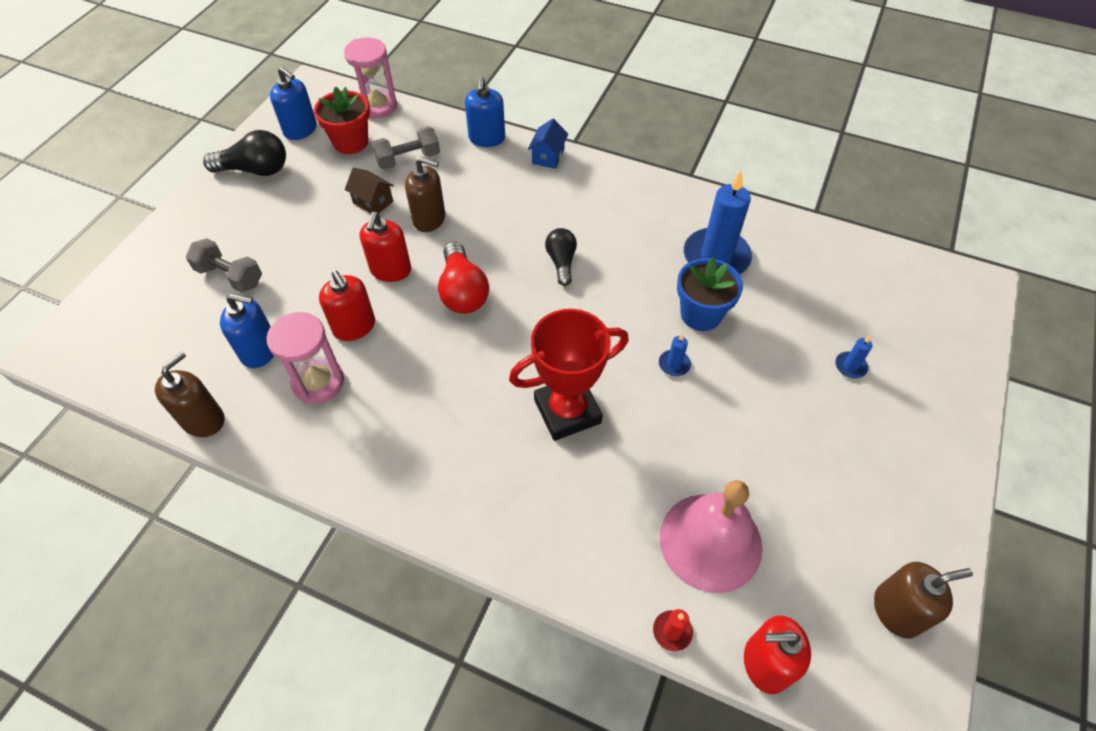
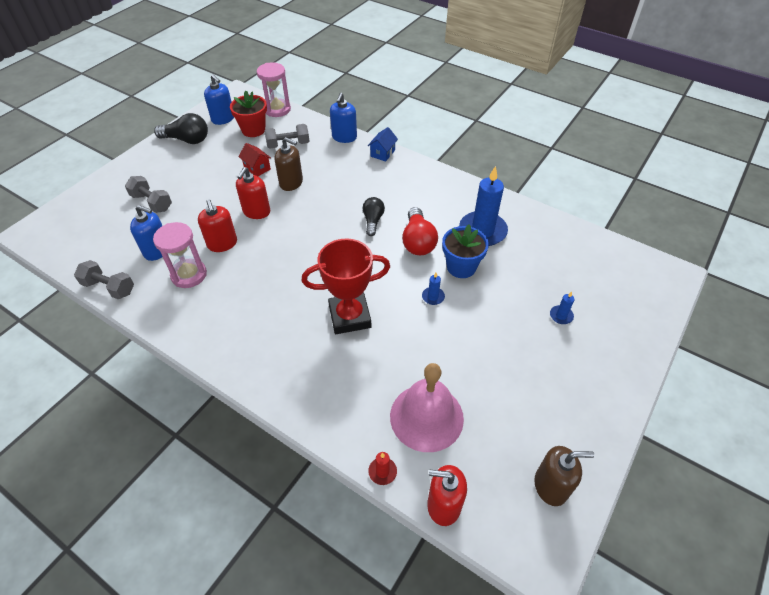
camera: 10 degrees right, 5 degrees down
brown soap dispenser [155,351,224,437] -> grey dumbbell [74,260,134,299]
brown house [345,168,394,214] -> red house [239,143,271,176]
red light bulb [438,242,489,314] -> red light bulb moved to [402,207,438,255]

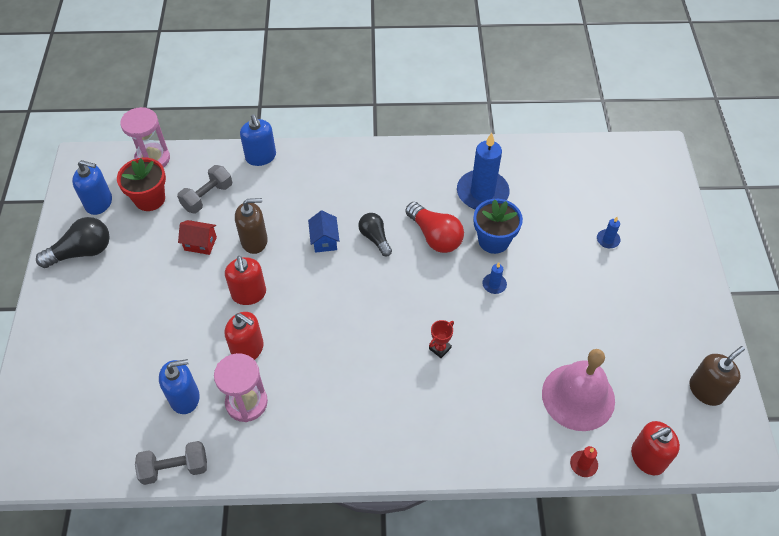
camera: 35 degrees left, 5 degrees up
grey dumbbell [125,176,172,213] -> none
red trophy [301,238,390,334] -> red trophy [429,320,454,358], size x0.41
blue house [368,127,398,162] -> blue house moved to [308,211,339,253]

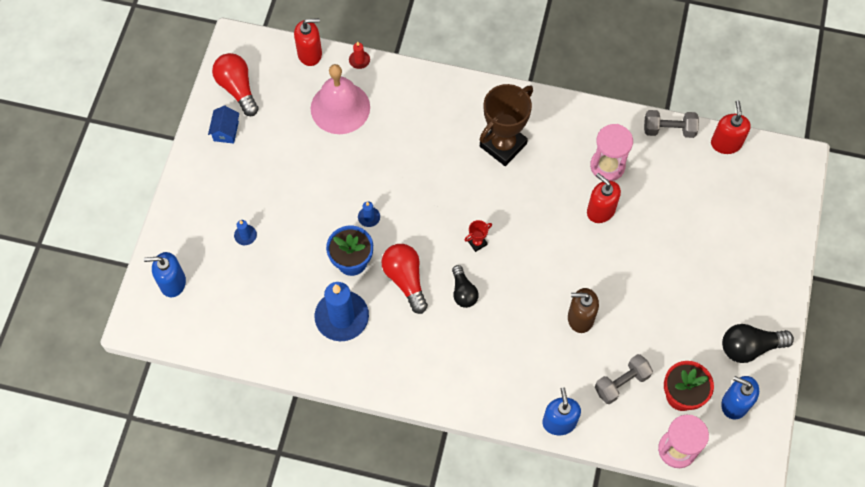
camera: 165 degrees left, 10 degrees up
blue soap dispenser [159,359,200,414] -> blue soap dispenser moved to [144,252,186,297]
red house [178,220,217,255] -> none
red soap dispenser [225,256,266,305] -> red soap dispenser moved to [711,101,751,154]
blue house [308,211,339,253] -> blue house moved to [208,106,239,144]
red trophy [429,320,454,358] -> red trophy moved to [465,220,492,252]
brown soap dispenser [690,346,745,406] -> red light bulb [212,53,259,116]
none -> brown trophy [480,84,533,166]

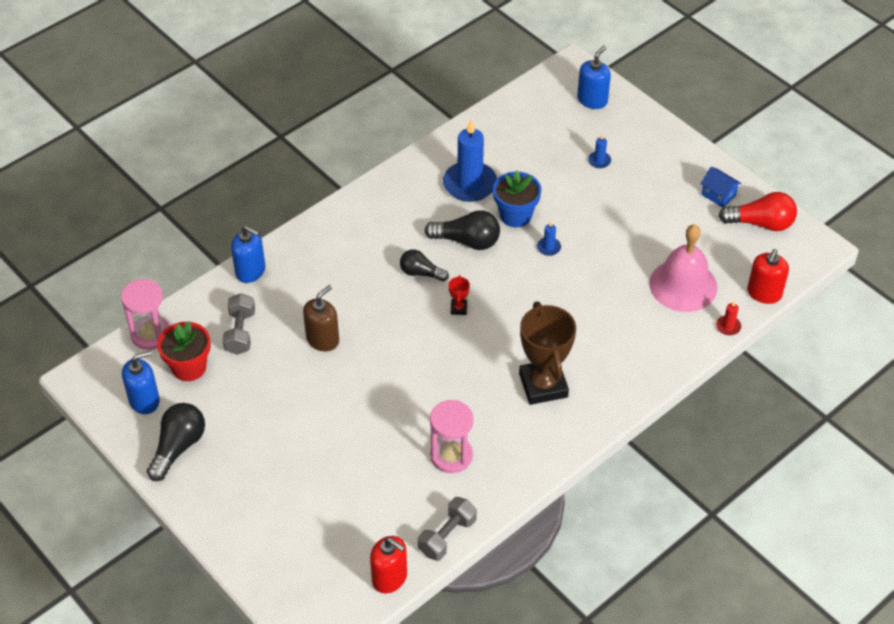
camera: 125 degrees right, 15 degrees down
red light bulb [381,244,428,314] -> black light bulb [424,210,500,250]
red soap dispenser [587,173,621,223] -> none

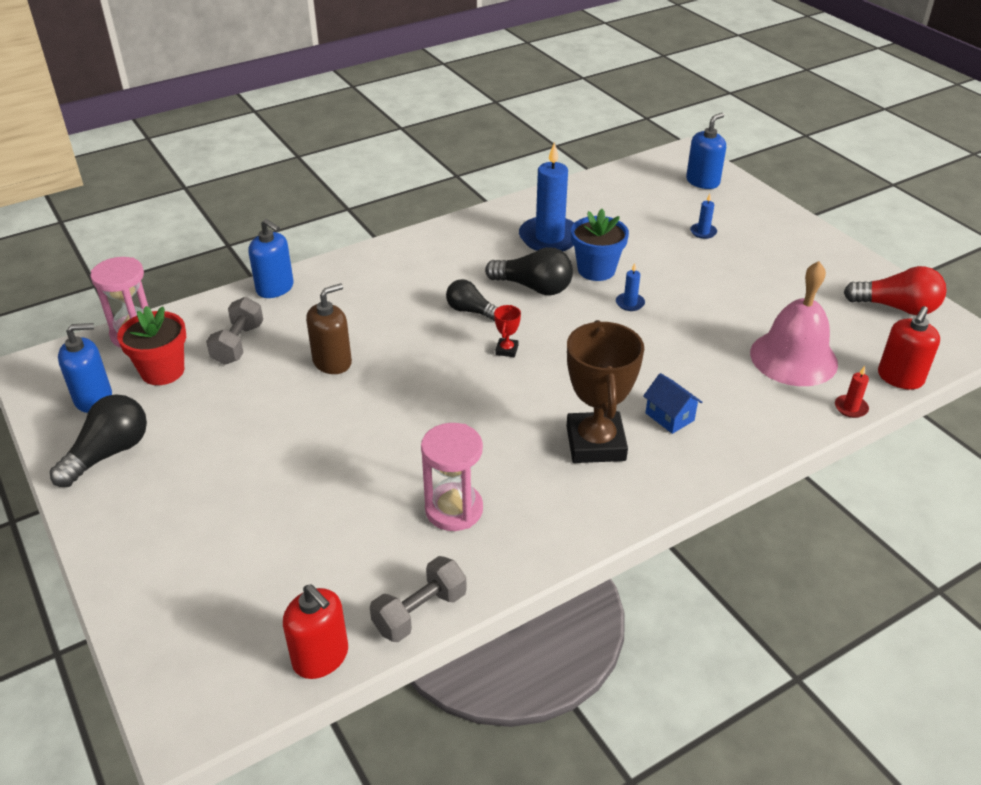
camera: 10 degrees right, 10 degrees down
blue house [701,167,741,208] -> blue house moved to [643,373,702,434]

